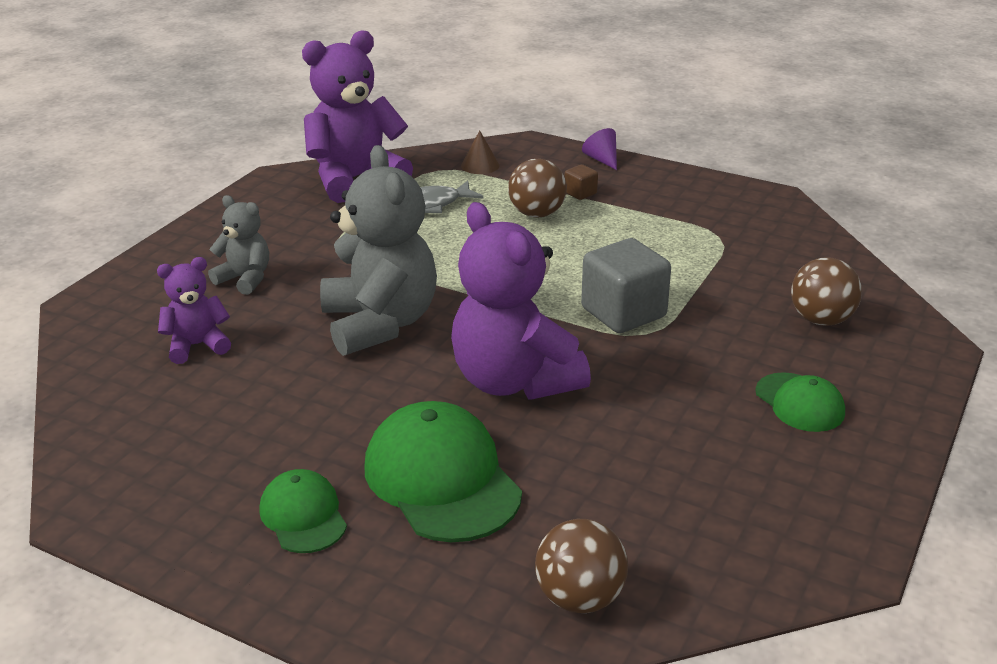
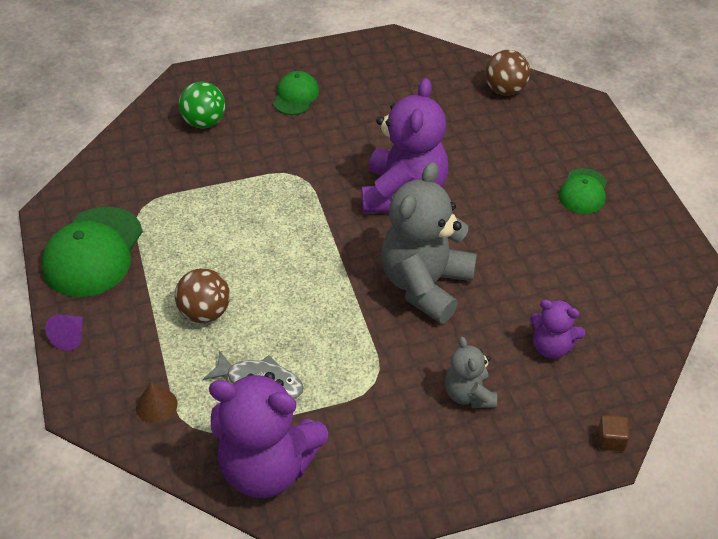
camera: 135 degrees left, 15 degrees up
green cap [365,401,522,542] -> green cap moved to [42,207,143,297]
brown cube [565,164,598,200] -> brown cube moved to [598,415,630,451]
grey cube [581,238,671,333] -> none
brown ball [791,257,862,326] -> green ball [179,82,225,129]

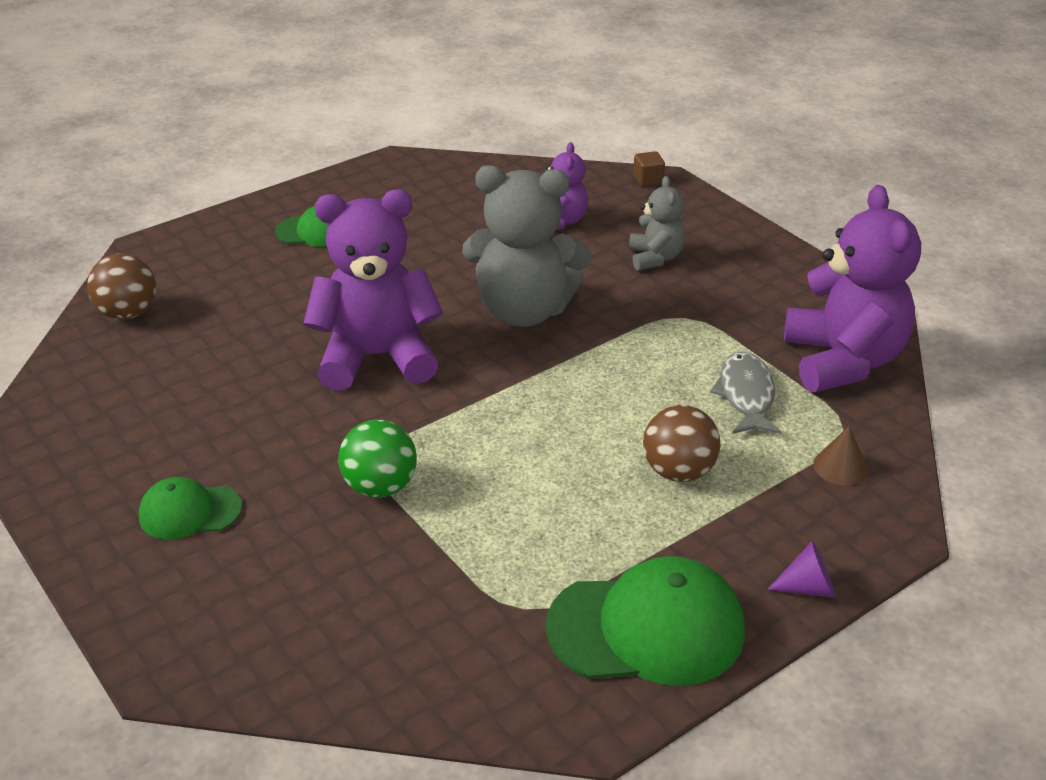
camera: 110 degrees left, 10 degrees down
green ball [179,82,225,129] -> green ball moved to [338,420,417,498]
grey teddy bear [445,337,497,408] -> grey teddy bear turned 60 degrees counterclockwise [629,176,685,271]

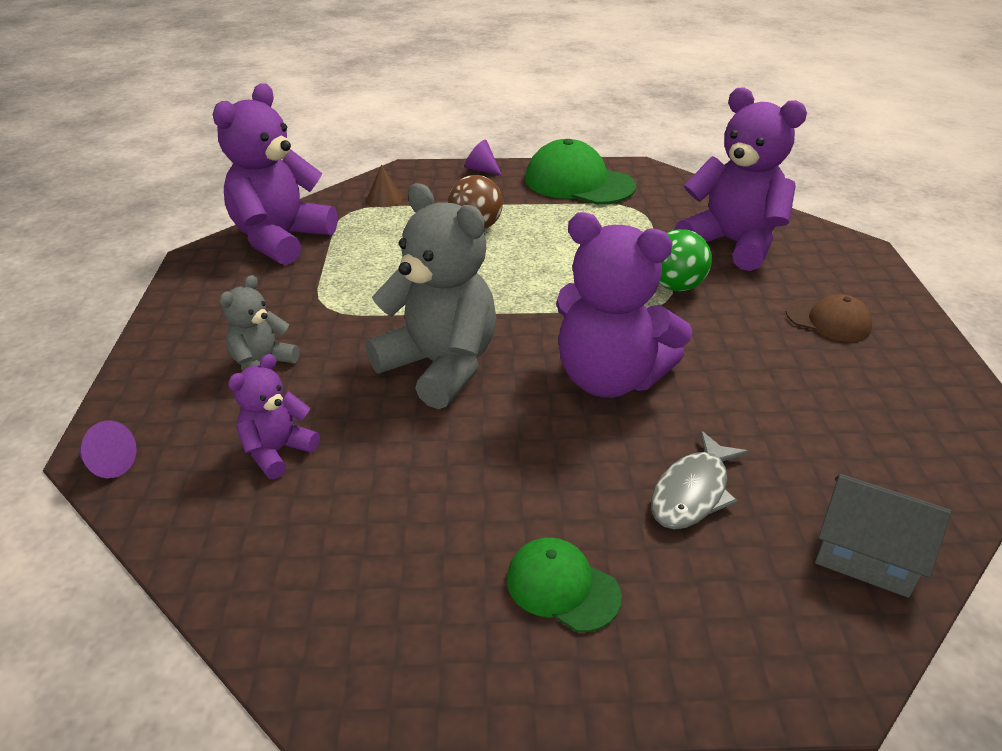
camera: 145 degrees left, 0 degrees up
brown ball [87,253,156,320] -> grey house [815,474,951,598]
green cap [139,477,242,540] -> brown cap [786,294,873,342]
brown cube [633,151,665,186] -> purple cone [78,421,136,478]
grey fish [710,351,782,434] -> grey fish moved to [651,431,749,529]
none -> purple teddy bear [674,87,807,271]

